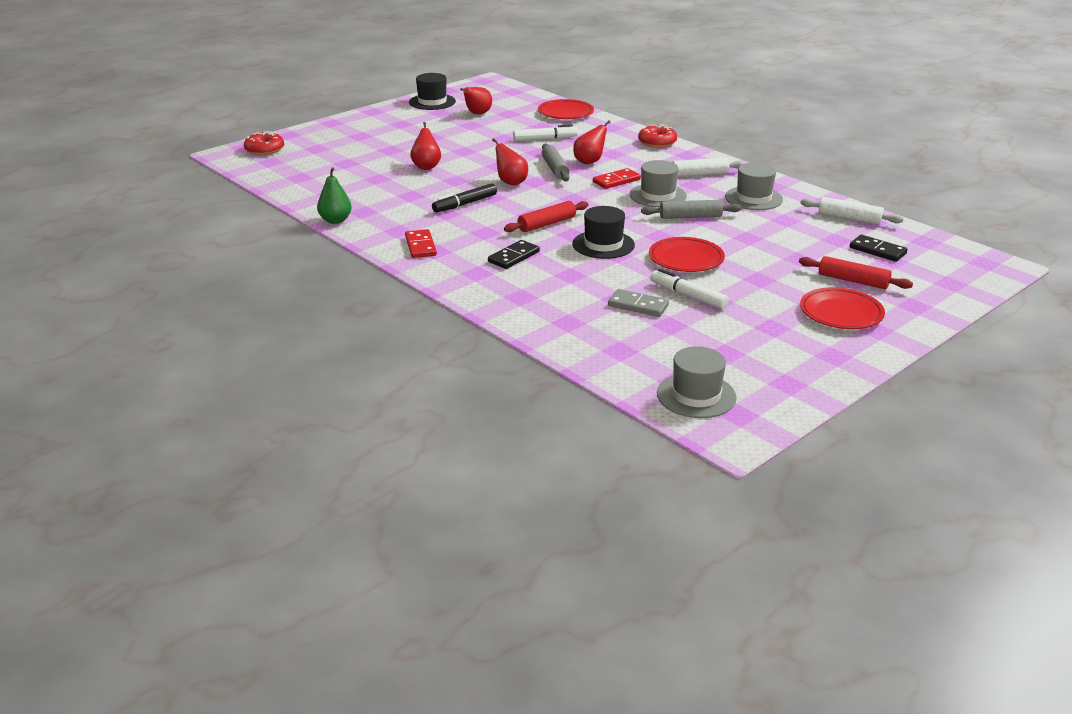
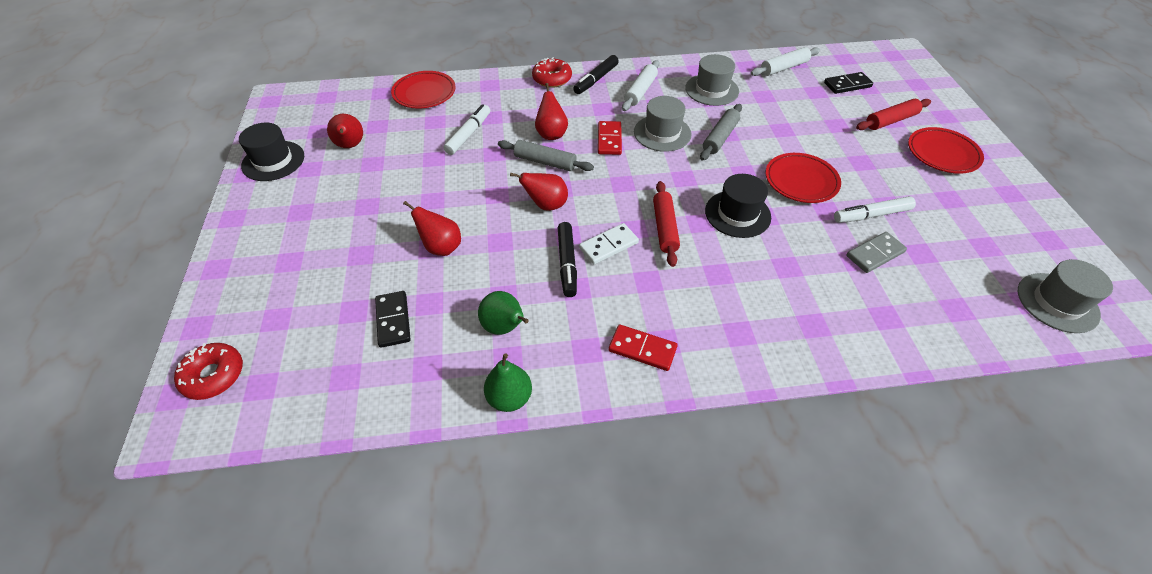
camera: 55 degrees left, 20 degrees up
black domino [488,240,540,269] -> black domino moved to [375,291,411,348]
none -> green pear [478,291,529,335]
none -> black marker [573,55,619,94]
none -> white domino [579,223,639,264]

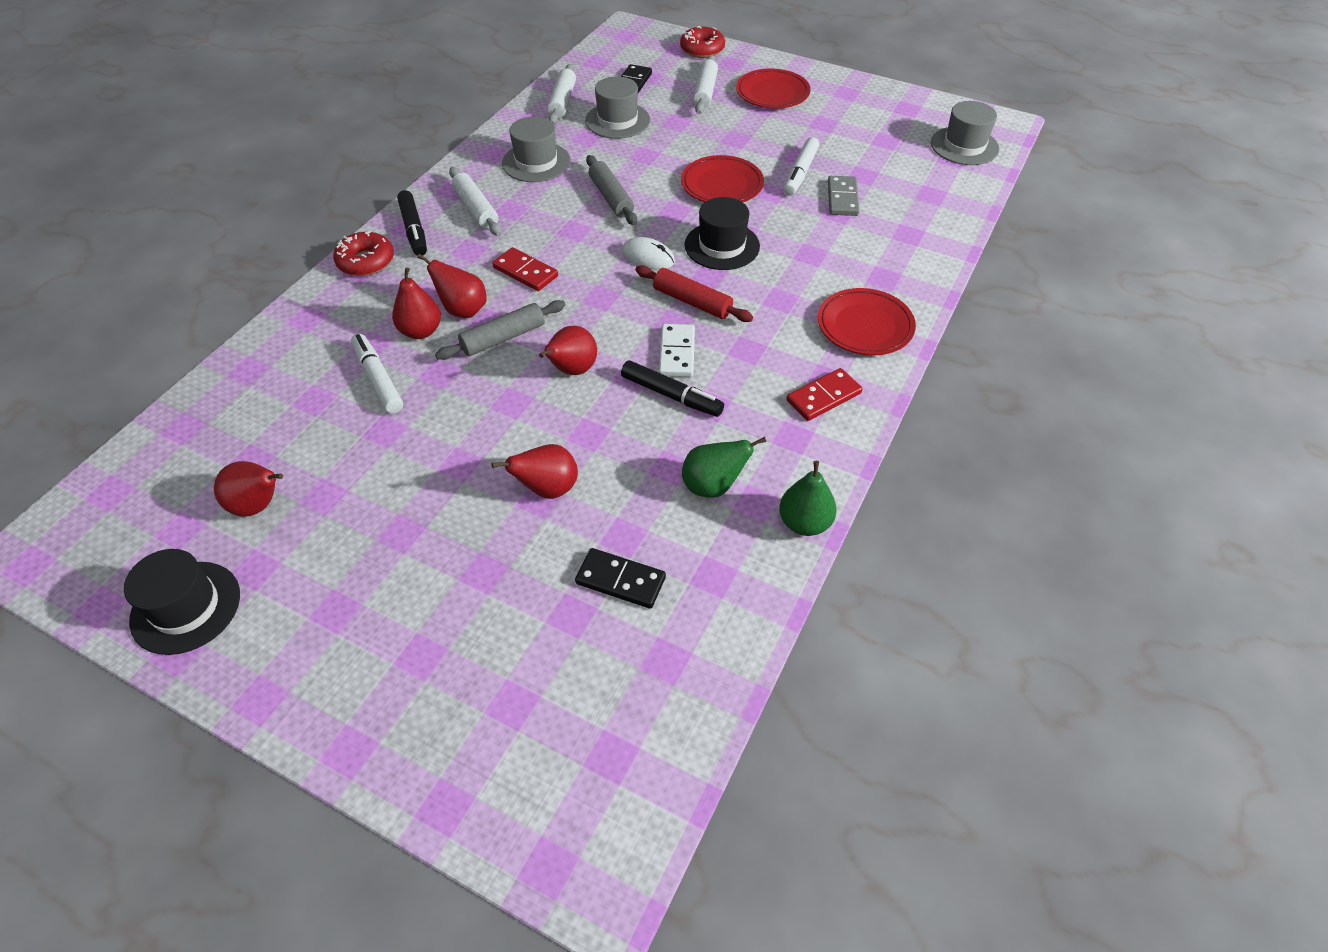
camera: 55 degrees left, 0 degrees up
red donut [174,343,243,400] -> red donut moved to [680,26,725,58]
red plate [391,71,456,108] -> red plate moved to [818,288,916,355]
grey hat [634,96,692,152] -> grey hat moved to [585,77,650,139]
red rolling pin [856,99,931,130] -> white rolling pin [693,55,718,114]
none -> red pear [392,267,441,339]
none -> white mouse [622,237,675,270]

